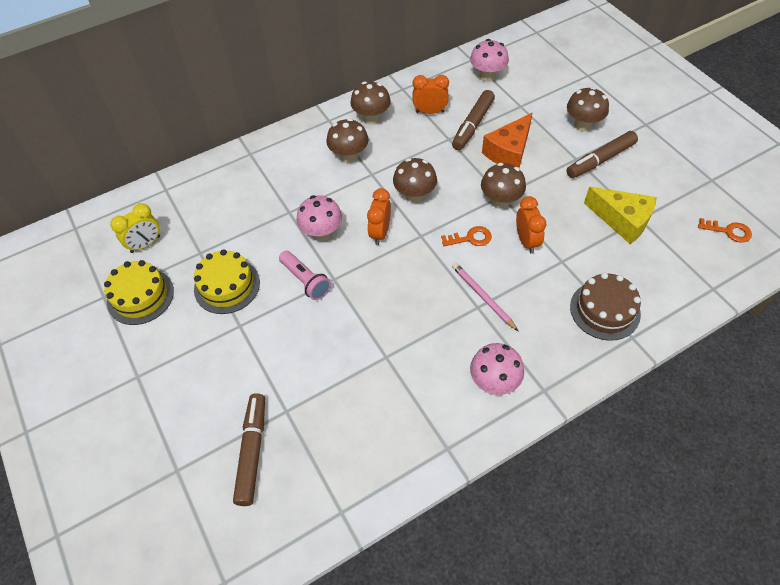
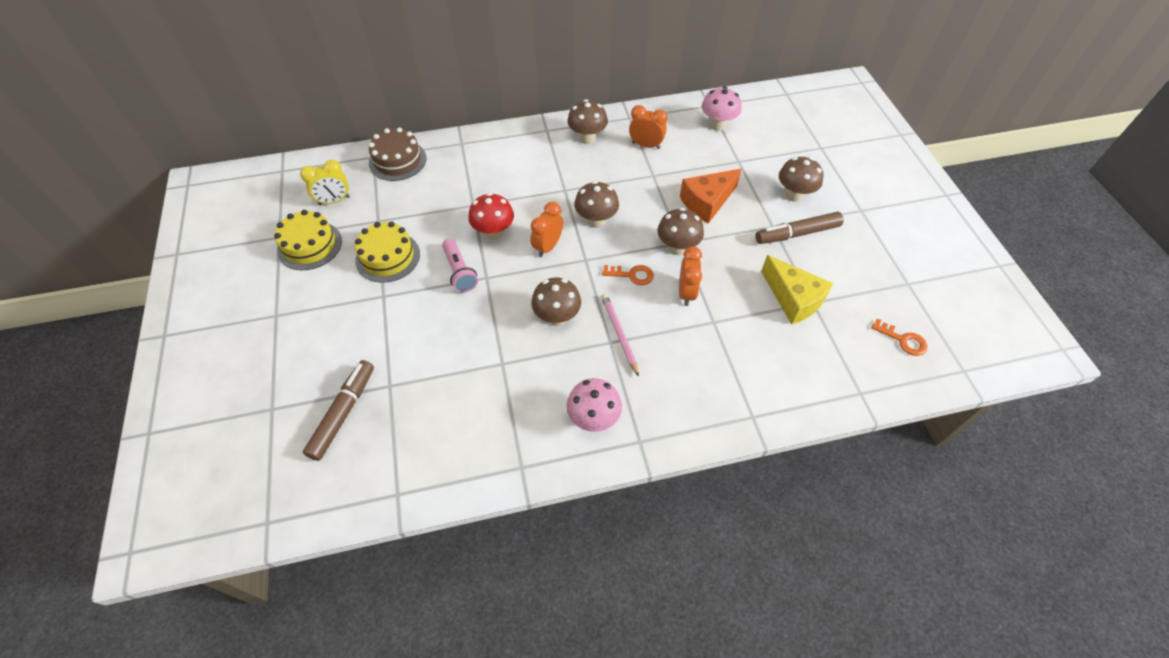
camera: 15 degrees right, 0 degrees up
pink mushroom [296,195,342,241] -> red mushroom [469,193,514,240]
brown mushroom [326,118,369,163] -> brown mushroom moved to [531,278,581,326]
brown marker [452,90,495,150] -> none
brown cake [570,272,641,341] -> brown cake moved to [369,127,426,181]

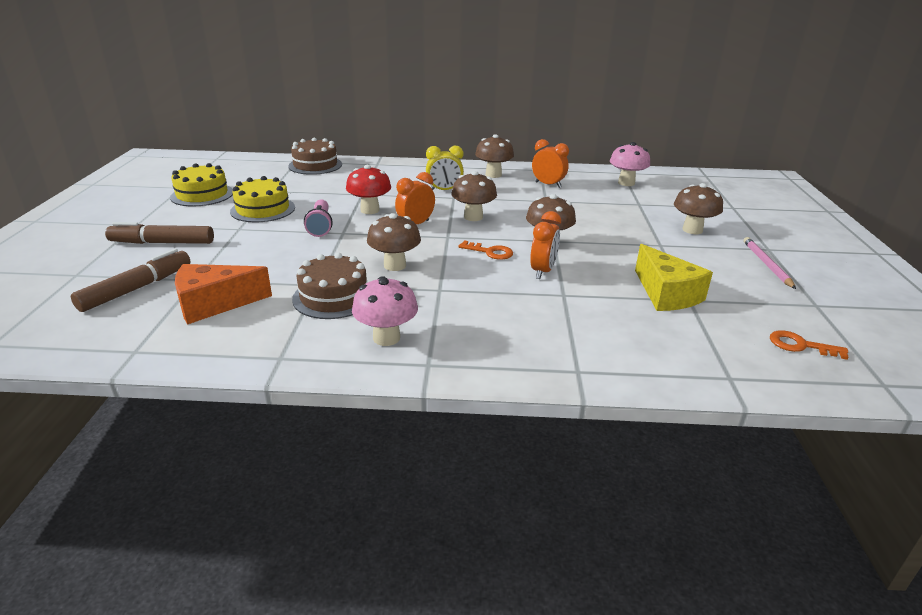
camera: 15 degrees right, 25 degrees down
yellow clock [300,160,350,205] -> yellow clock moved to [426,146,464,190]
pink pencil [601,294,639,377] -> pink pencil moved to [743,237,796,289]
orange cheese [680,169,742,223] -> orange cheese moved to [175,264,272,324]
brown marker [756,212,844,244] -> brown marker moved to [105,222,214,244]
orange key [871,318,927,356] -> orange key turned 150 degrees clockwise [770,330,849,360]
none -> brown cake [292,253,367,319]

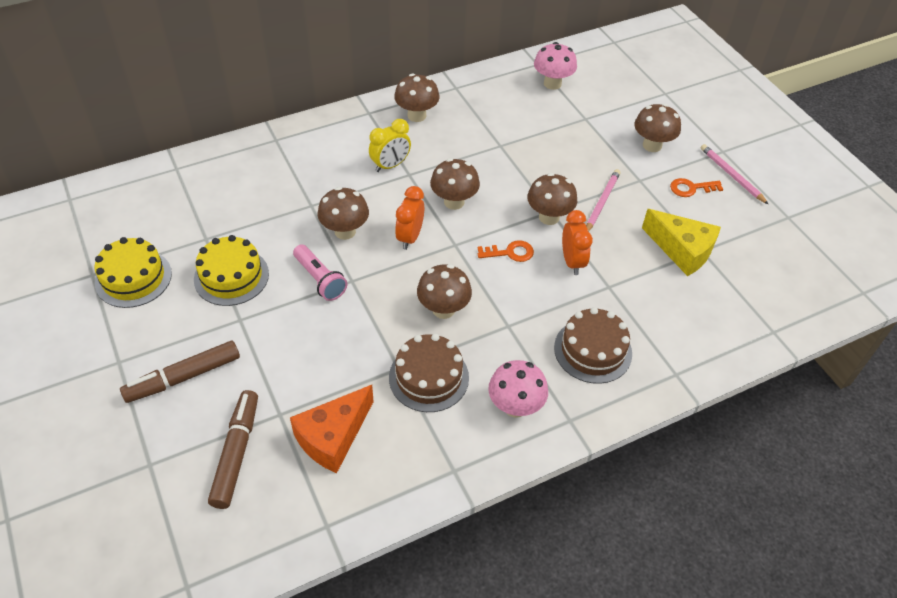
camera: 30 degrees left, 20 degrees up
brown cake [288,138,342,175] -> brown cake moved to [554,307,632,384]
red mushroom [346,165,391,214] -> brown mushroom [318,187,369,240]
orange clock [532,139,569,188] -> none
orange key [770,330,849,360] -> orange key moved to [670,178,723,197]
none -> pink pencil [586,169,620,232]

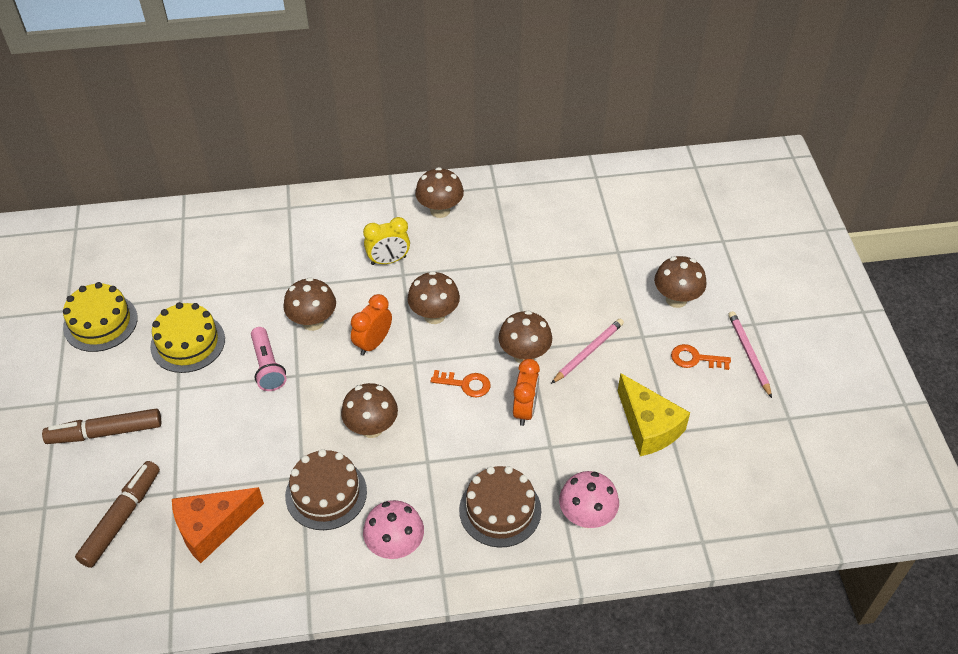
camera: 20 degrees right, 0 degrees up
pink mushroom [534,42,577,90] -> pink mushroom moved to [559,471,619,528]

